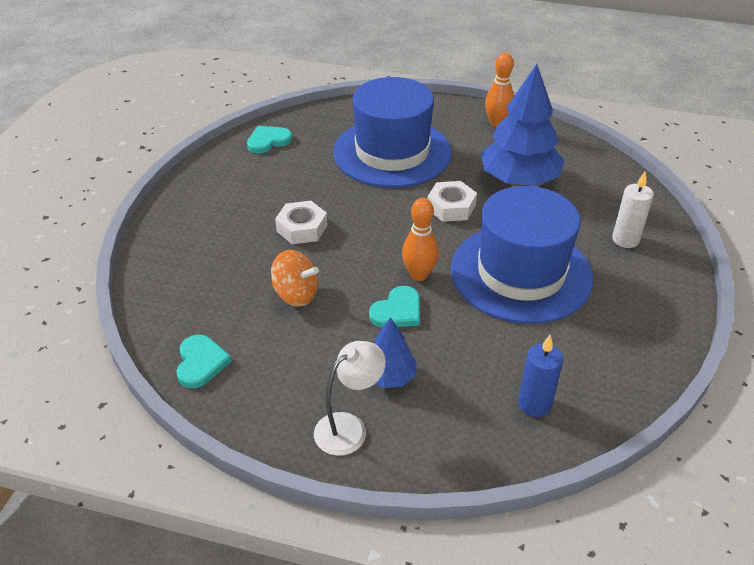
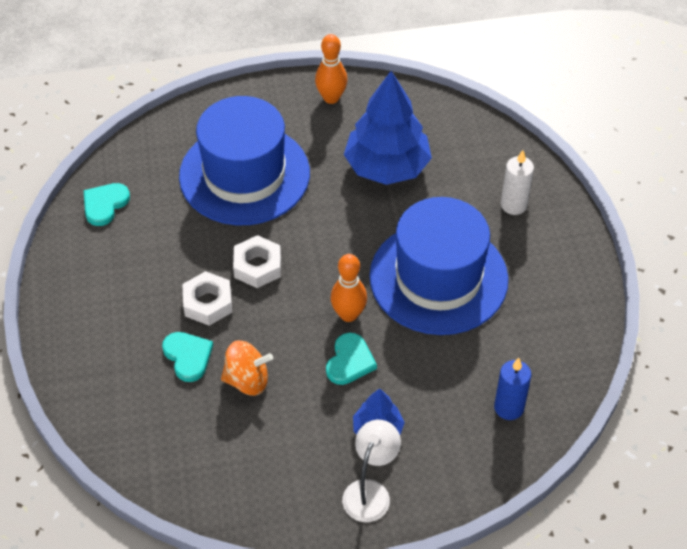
camera: 25 degrees left, 10 degrees up
turquoise heart [176,335,232,388] -> turquoise heart moved to [162,332,213,382]
white nut [427,181,477,222] -> white nut moved to [233,235,281,288]

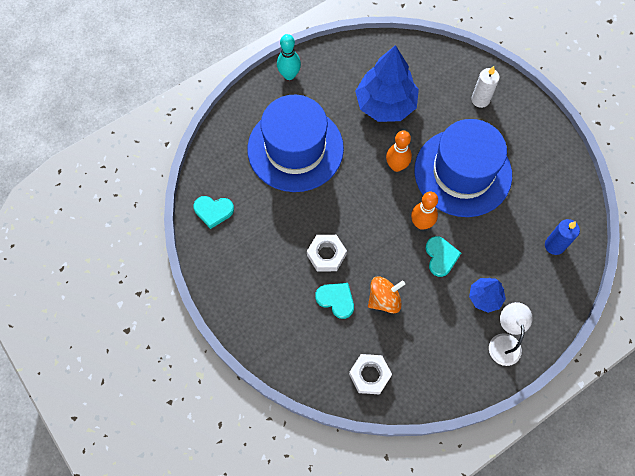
camera: 25 degrees left, 15 degrees up
turquoise heart [84,183,130,226] -> turquoise heart turned 90 degrees counterclockwise [193,196,234,229]
white nut [233,235,281,288] -> white nut moved to [349,354,392,395]
orange bowling pin [315,34,348,104] -> orange bowling pin moved to [386,130,412,172]
none -> turquoise bowling pin [277,34,301,80]

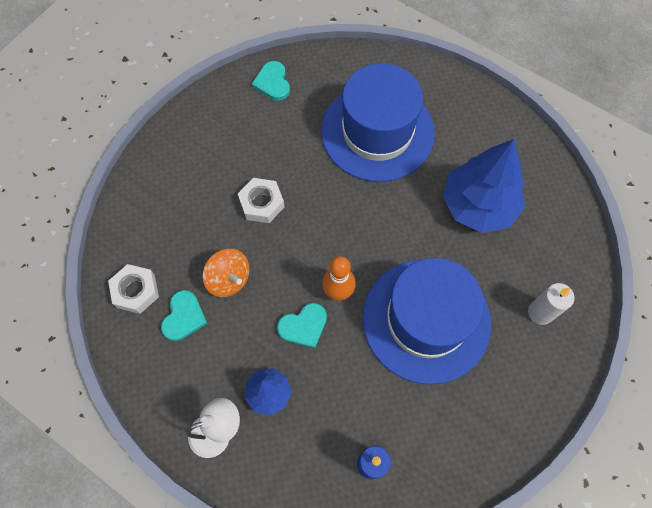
camera: 70 degrees right, 0 degrees up
turquoise bowling pin [277,34,301,80] -> none
turquoise heart [315,283,354,319] -> turquoise heart moved to [161,290,207,341]
orange bowling pin [386,130,412,172] -> none

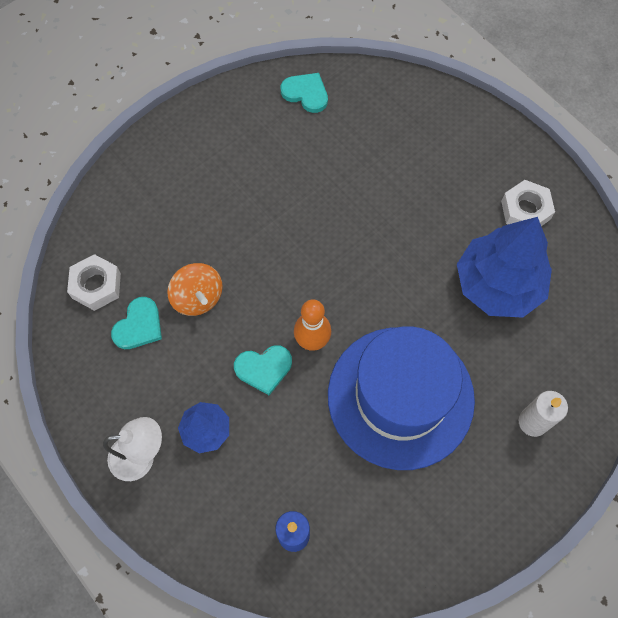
camera: 15 degrees right, 0 degrees up
white nut [238,178,285,223] -> white nut moved to [501,180,555,226]
turquoise heart [252,61,290,101] -> turquoise heart turned 120 degrees clockwise [281,73,328,113]
blue hat [321,63,435,182] -> none

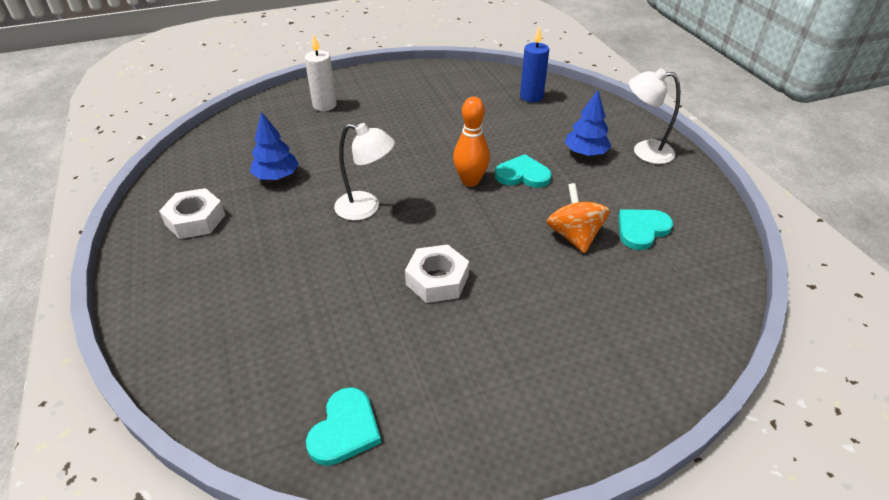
camera: 160 degrees left, 25 degrees down
white nut [67,254,121,311] -> white nut moved to [405,244,469,303]
turquoise heart [281,73,328,113] -> turquoise heart turned 120 degrees counterclockwise [306,387,381,466]
blue hat [328,326,475,470] -> none
blue tree [457,217,552,318] -> blue tree [250,112,299,180], size x0.52
none -> white lamp [334,123,395,220]

